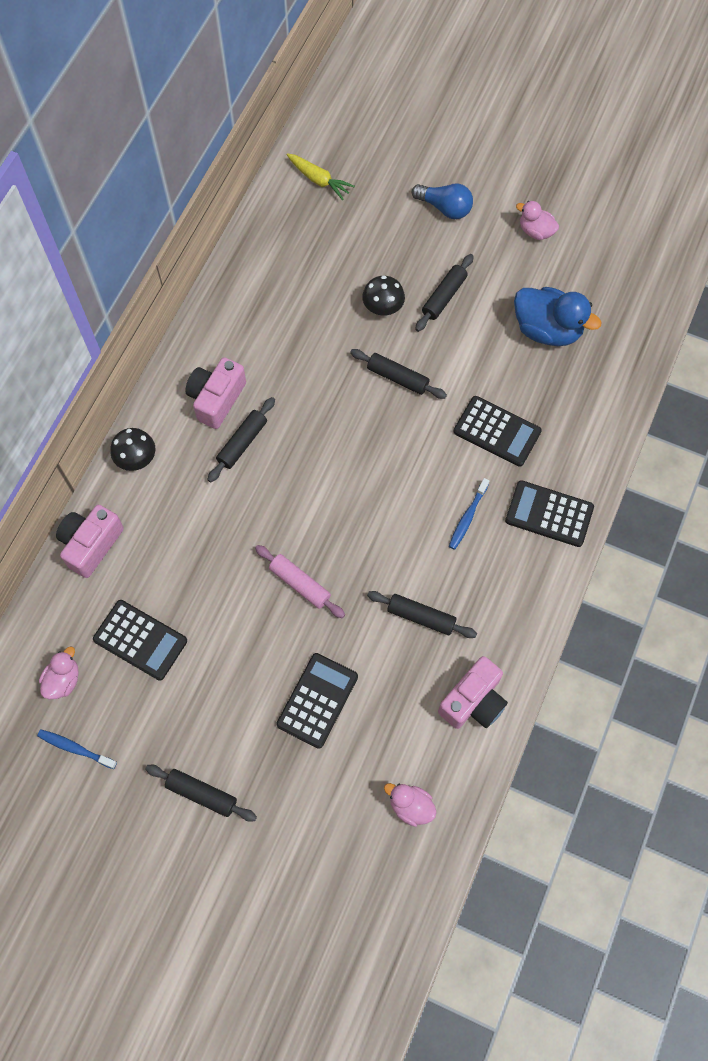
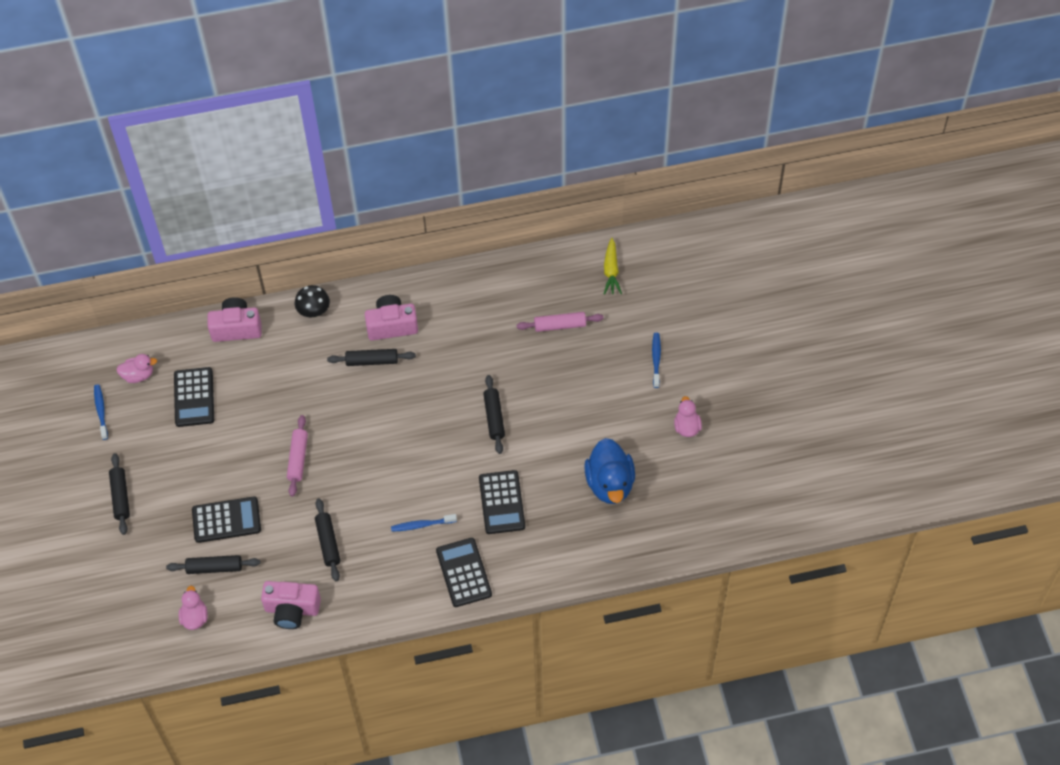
camera: 55 degrees right, 10 degrees down
black mushroom [362,275,405,316] -> none
blue light bulb [412,184,473,219] -> blue toothbrush [652,333,661,388]
black rolling pin [415,254,474,332] -> black rolling pin moved to [166,555,261,574]
none -> pink rolling pin [517,312,604,332]

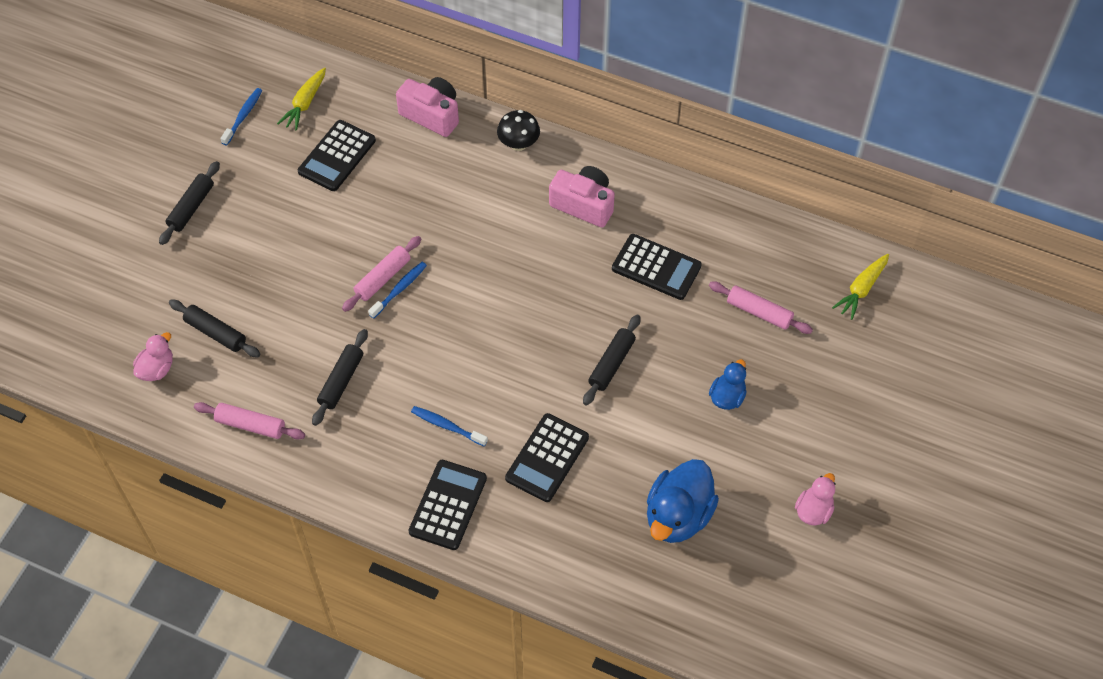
camera: 35 degrees right, 0 degrees up
pink duck [116,354,157,383] -> yellow carrot [277,68,326,131]
black calculator [192,496,261,543] -> black calculator moved to [612,234,702,300]
pink camera [261,581,321,629] -> pink rolling pin [194,402,305,440]
black rolling pin [327,349,416,366] -> none
blue toothbrush [652,333,661,388] -> blue toothbrush moved to [368,262,427,319]
none -> blue duck [709,359,747,410]

